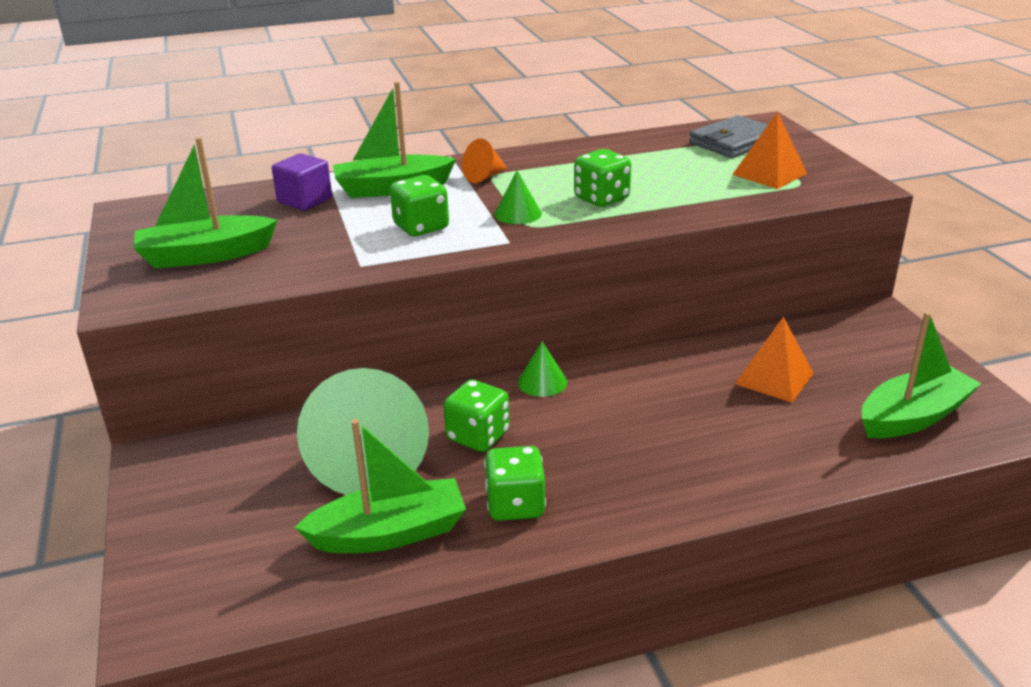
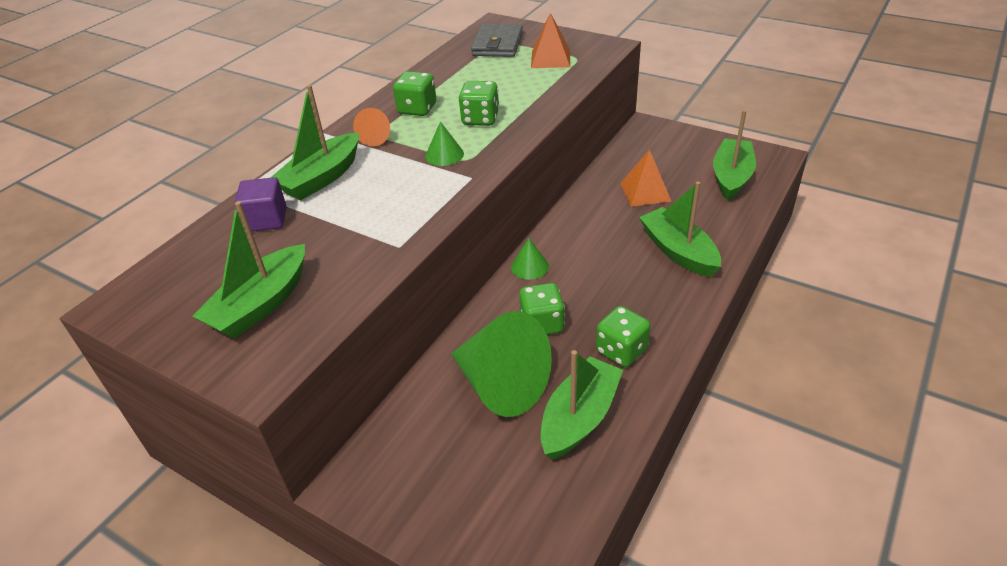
camera: 40 degrees left, 10 degrees up
green dice [390,175,449,236] -> green dice moved to [393,71,436,116]
none -> green boat [639,181,721,277]

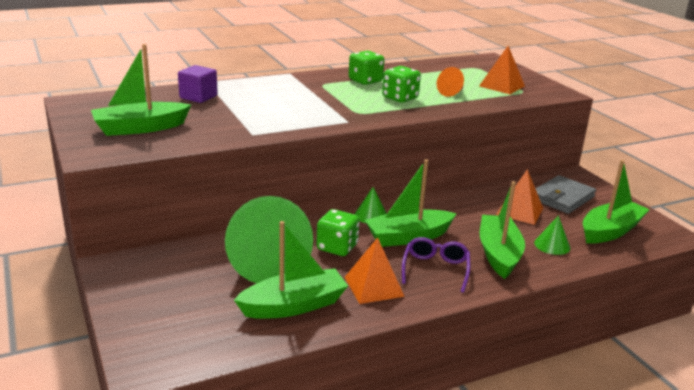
camera: 30 degrees right, 15 degrees down
green boat [270,85,359,200] -> green boat moved to [365,159,457,247]
orange cone [353,108,390,147] -> orange cone moved to [437,67,464,97]
green cone [425,121,464,166] -> green cone moved to [534,215,570,255]
grey wallet [471,24,523,57] -> grey wallet moved to [536,175,596,214]
green dice [596,306,651,367] -> orange pyramid [345,238,405,304]
none -> purple glasses [402,237,470,293]

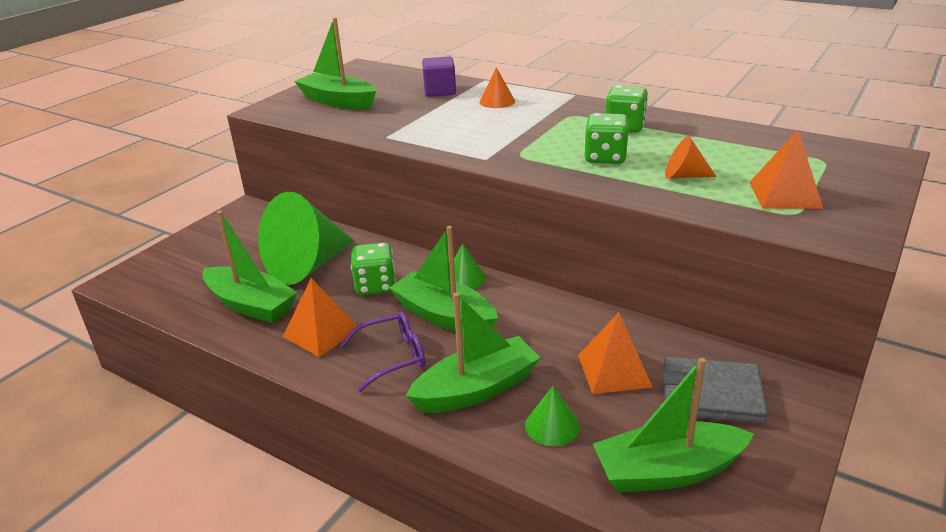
camera: 60 degrees right, 5 degrees up
green boat [583,160,650,243] -> green boat turned 150 degrees clockwise [593,358,754,493]
none -> orange cone [479,67,515,108]

